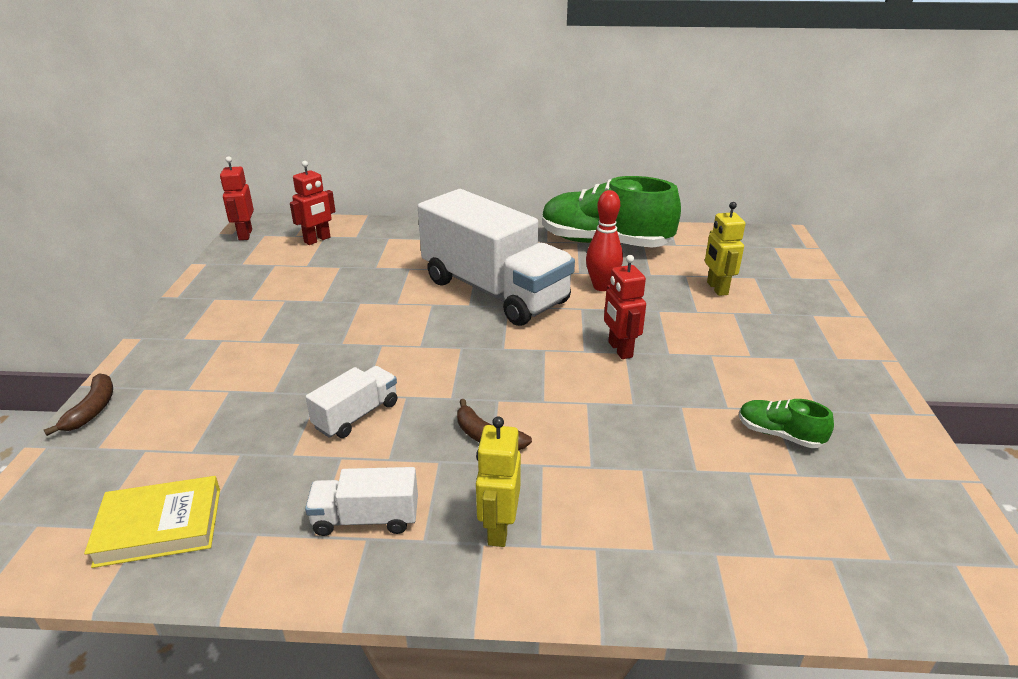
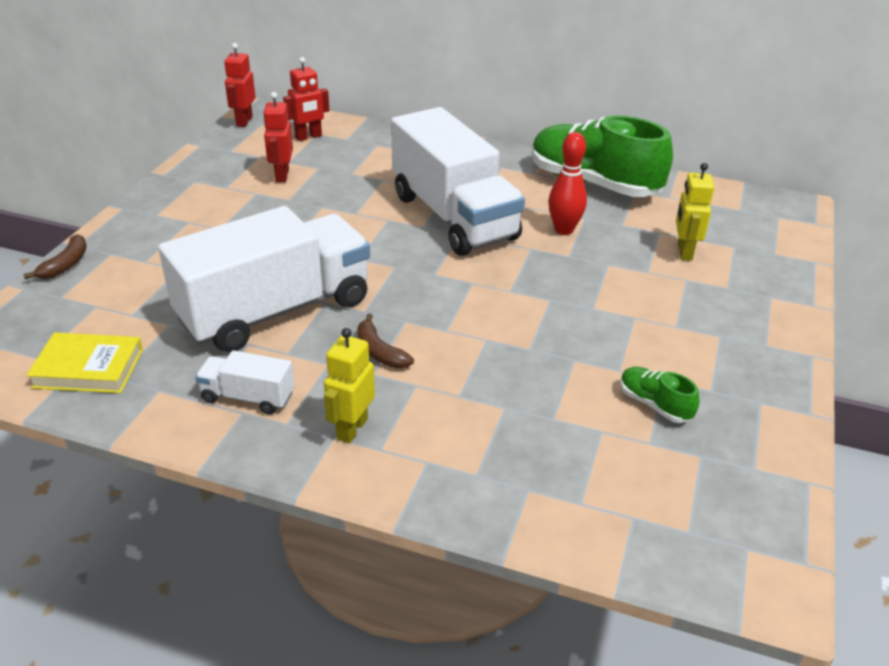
camera: 15 degrees right, 5 degrees up
white truck [306,366,397,438] -> white truck [158,206,370,352], size x2.34
red robot [604,255,646,359] -> red robot moved to [263,92,293,182]

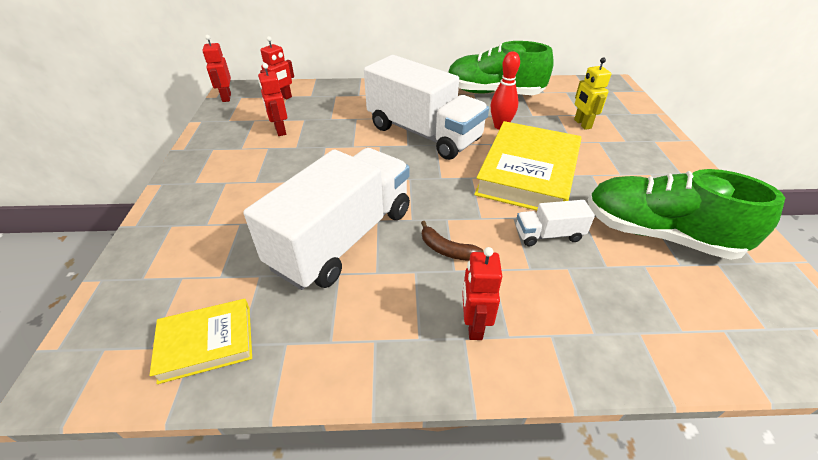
camera: 20 degrees left, 5 degrees up
brown banana [23,234,87,279] -> none
white truck [195,350,294,414] -> white truck moved to [516,200,595,246]
yellow robot [324,328,375,444] -> red robot [462,247,502,340]
green shoe [620,367,699,423] -> green shoe [588,169,785,260], size x2.34
none -> yellow book [474,121,582,211]

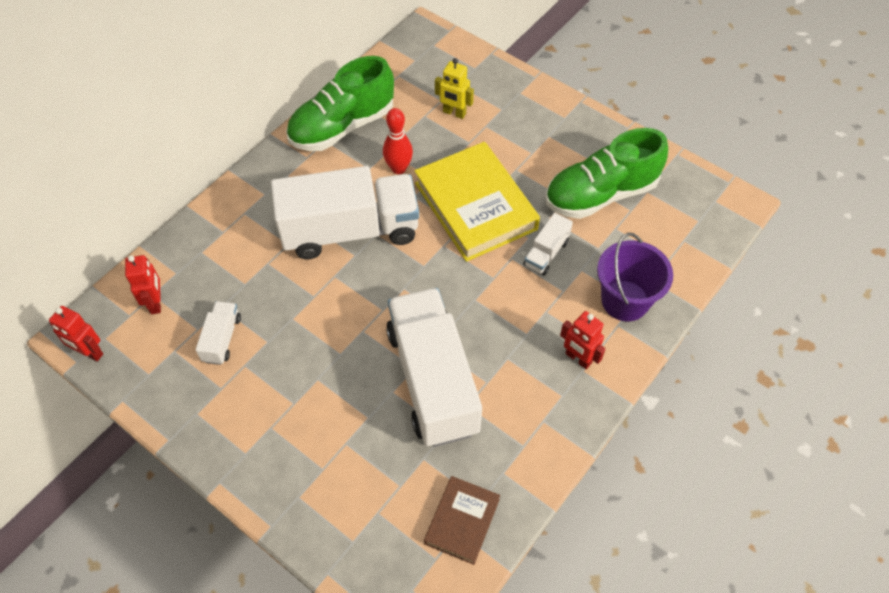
camera: 50 degrees left, 15 degrees up
yellow book [149,299,252,384] -> brown book [424,476,500,565]
red robot [258,63,287,136] -> white truck [196,301,241,365]
brown banana [421,221,484,261] -> none
none -> purple bucket [597,233,673,321]

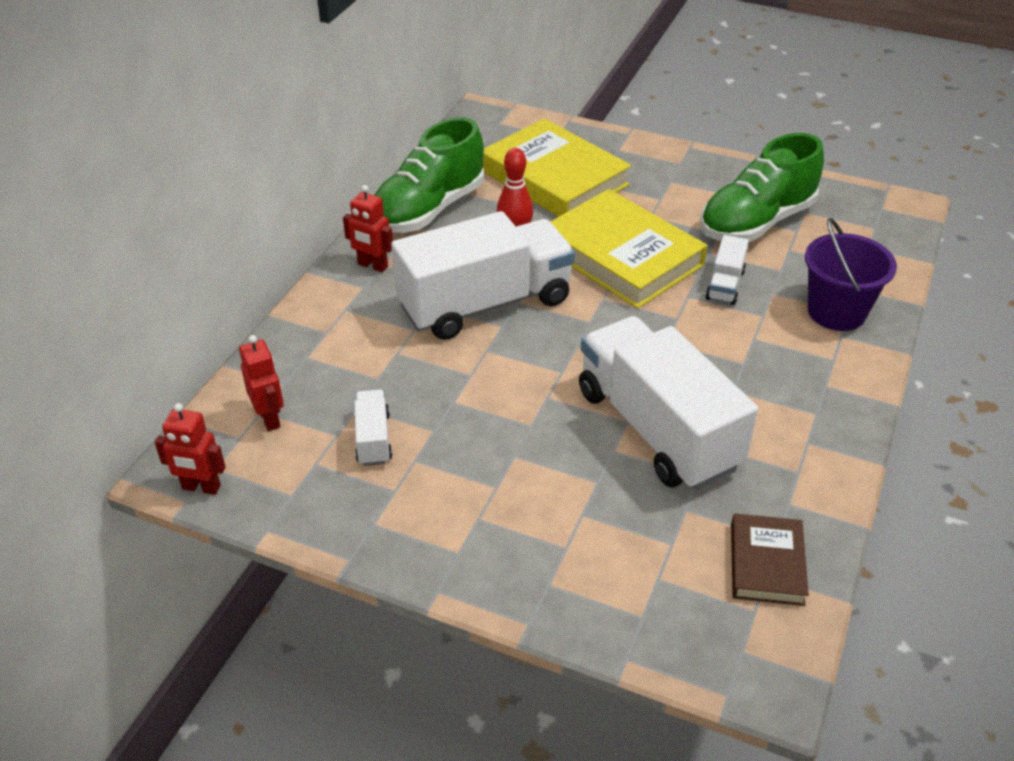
camera: 15 degrees left, 15 degrees down
yellow robot [435,58,474,119] -> yellow book [483,118,631,217]
red robot [560,311,606,369] -> red robot moved to [343,185,393,272]

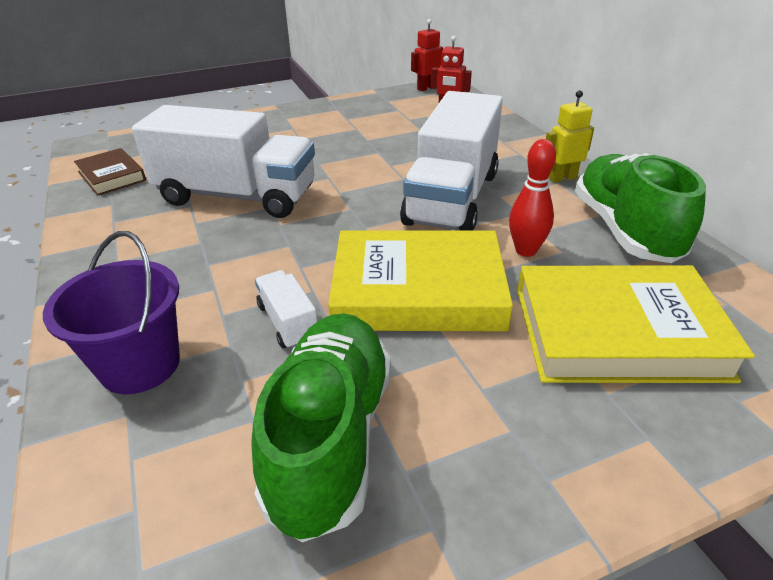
camera: 135 degrees right, 5 degrees down
red robot [343,185,393,272] -> yellow robot [546,90,594,183]
white truck [354,389,392,466] -> none

